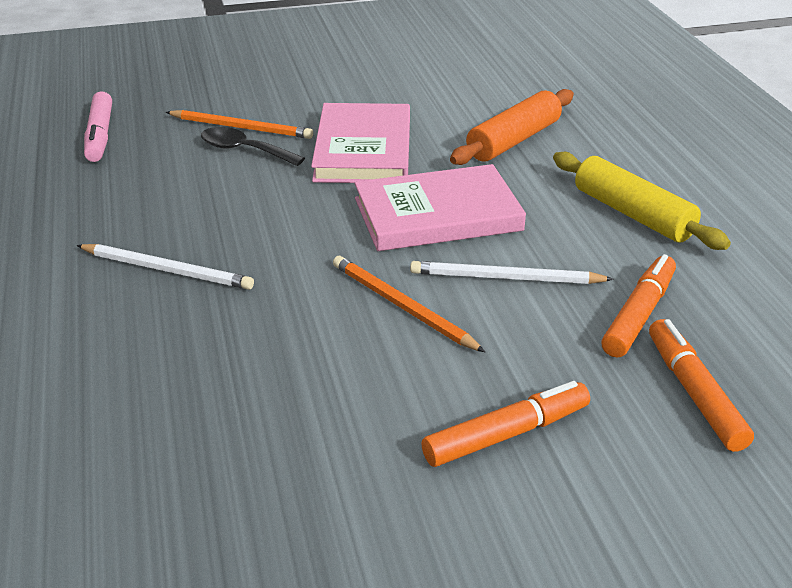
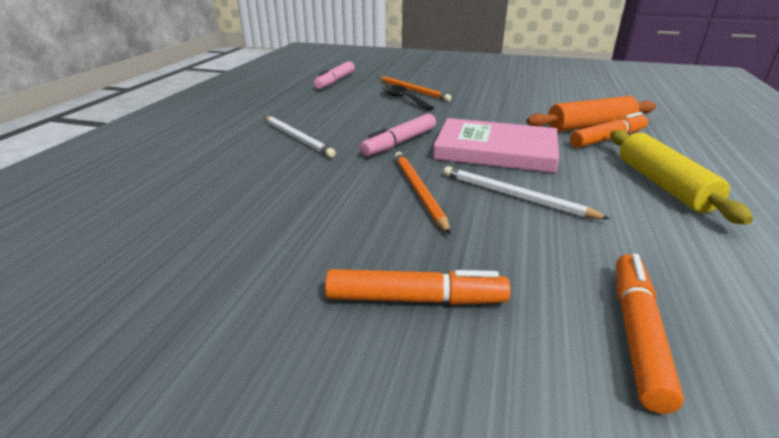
camera: 30 degrees right, 5 degrees down
pink book [311,103,410,183] -> none
orange marker [601,254,676,357] -> orange marker moved to [570,112,648,148]
none -> pink marker [360,114,436,156]

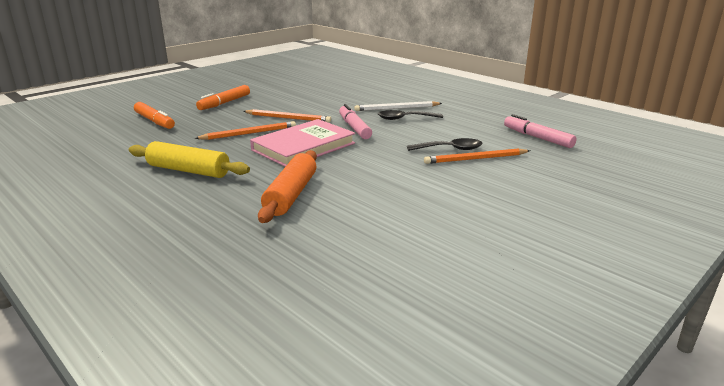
camera: 120 degrees right, 5 degrees down
white pencil [444,166,610,219] -> orange pencil [194,121,296,140]
orange marker [570,112,648,148] -> none
none -> black spoon [378,110,443,120]

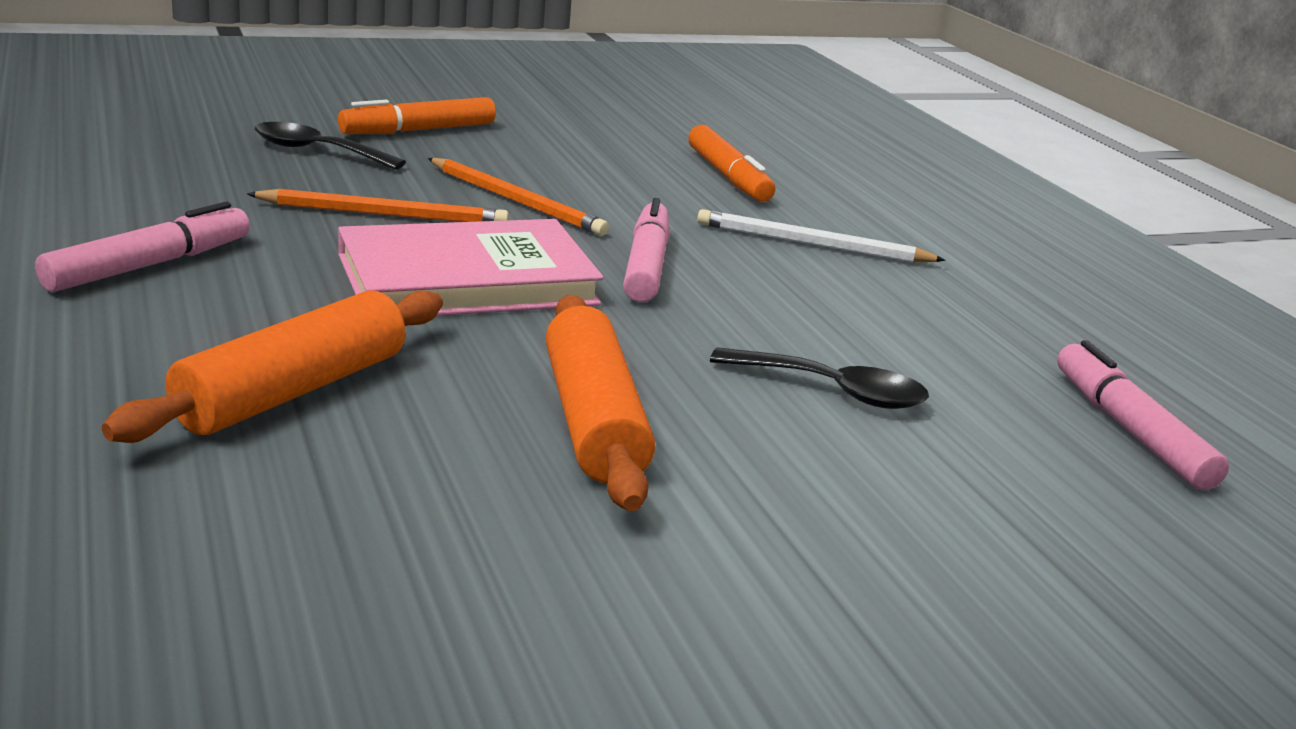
camera: 20 degrees right, 0 degrees up
yellow rolling pin [129,141,250,178] -> pink marker [35,202,250,292]
orange marker [134,102,175,129] -> orange marker moved to [688,125,775,202]
black spoon [378,110,443,120] -> black spoon moved to [255,122,406,170]
orange pencil [424,149,530,164] -> none
none -> orange rolling pin [546,295,655,511]

